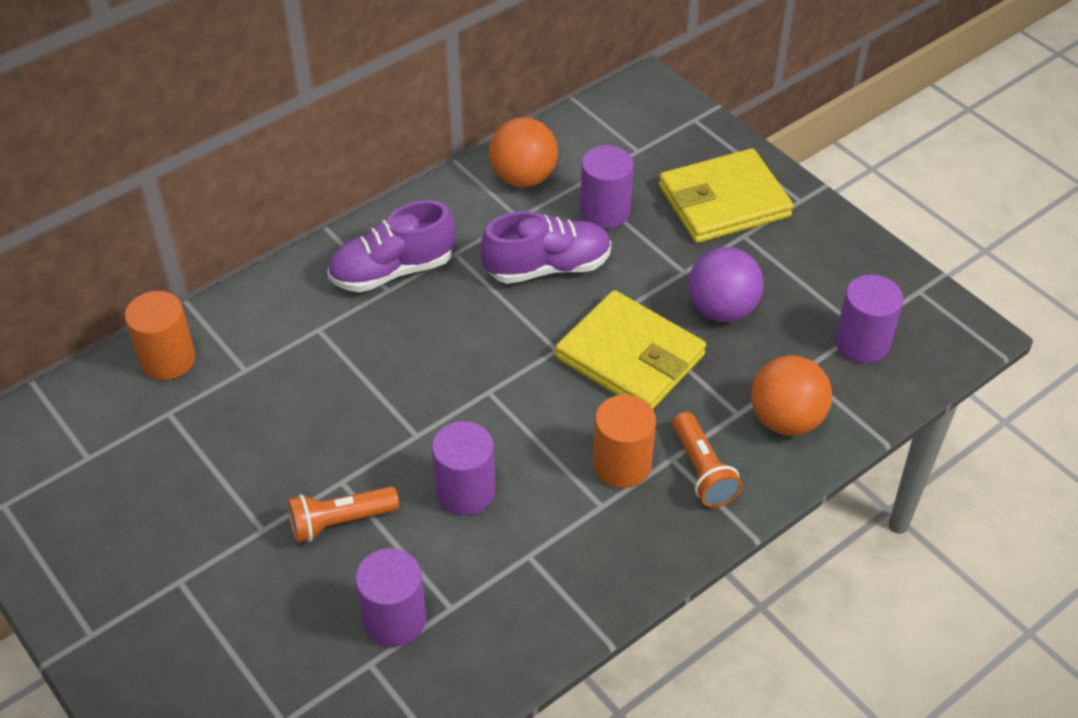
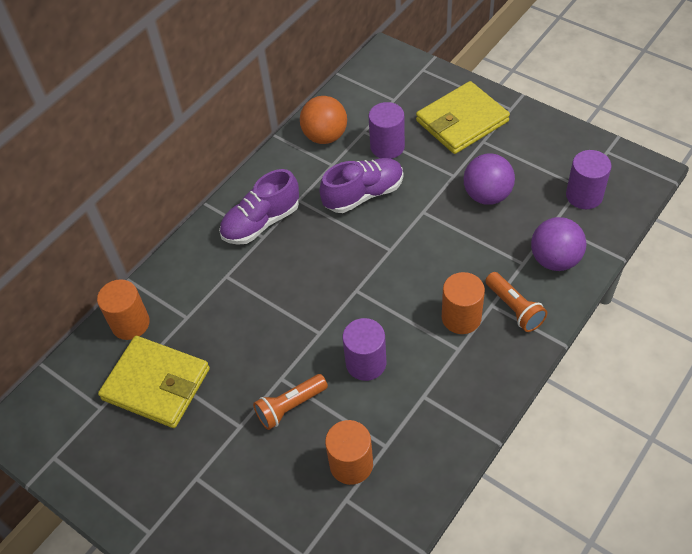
camera: 10 degrees left, 5 degrees up
purple cylinder [355,548,426,647] -> orange cylinder [325,420,373,485]
yellow wallet [555,290,706,409] -> yellow wallet moved to [98,336,210,428]
orange ball [751,355,832,436] -> purple ball [531,217,587,271]

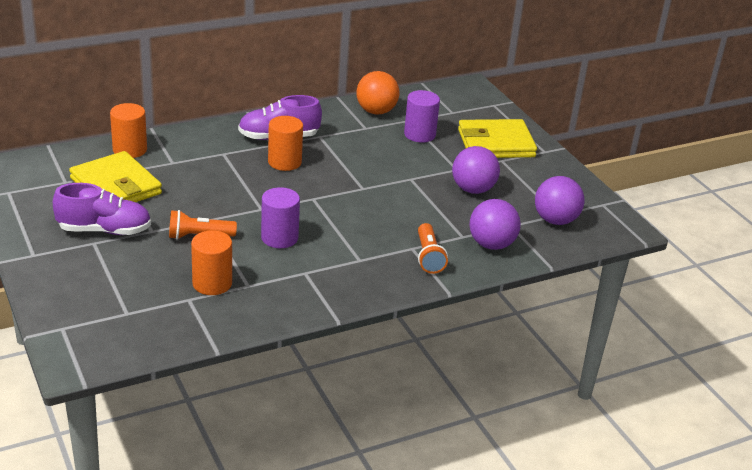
camera: 20 degrees right, 20 degrees down
purple shoe [319,158,403,213] -> purple shoe moved to [53,183,151,235]
orange cylinder [442,272,485,334] -> orange cylinder moved to [268,116,303,171]
purple cylinder [566,150,611,209] -> purple ball [535,176,584,225]

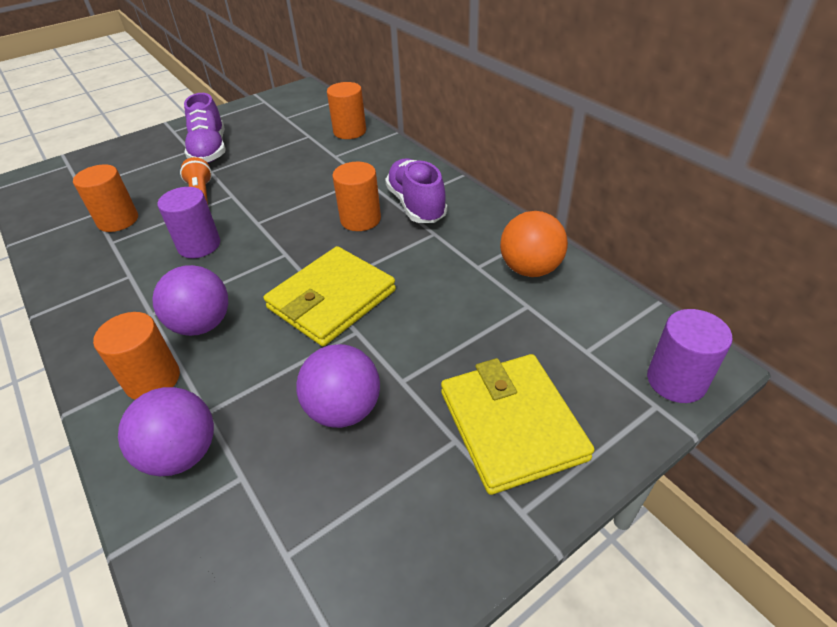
camera: 85 degrees right, 10 degrees up
yellow wallet [69,151,162,202] -> yellow wallet moved to [264,246,396,346]
purple cylinder [404,90,440,143] -> purple cylinder moved to [647,309,733,403]
orange flashlight [418,223,448,274] -> orange cylinder [93,312,180,400]
purple ball [535,176,584,225] -> purple ball moved to [152,265,228,336]

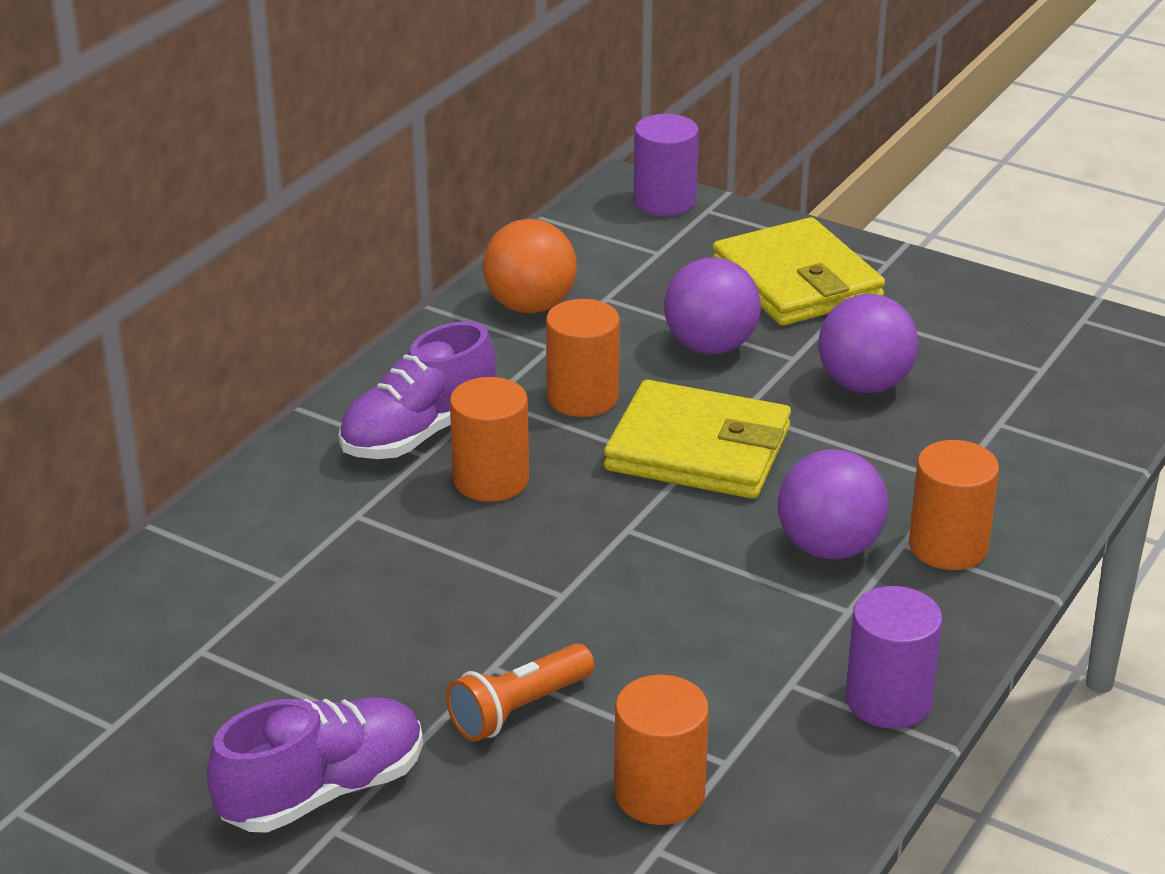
camera: 115 degrees left, 10 degrees down
purple ball [118,387,214,476] -> purple ball moved to [664,257,761,354]
purple cylinder [158,187,220,258] -> purple cylinder moved to [845,586,942,729]
orange cylinder [327,82,366,139] -> orange cylinder moved to [546,299,620,417]
yellow wallet [441,354,594,495] -> yellow wallet turned 75 degrees counterclockwise [712,217,885,326]

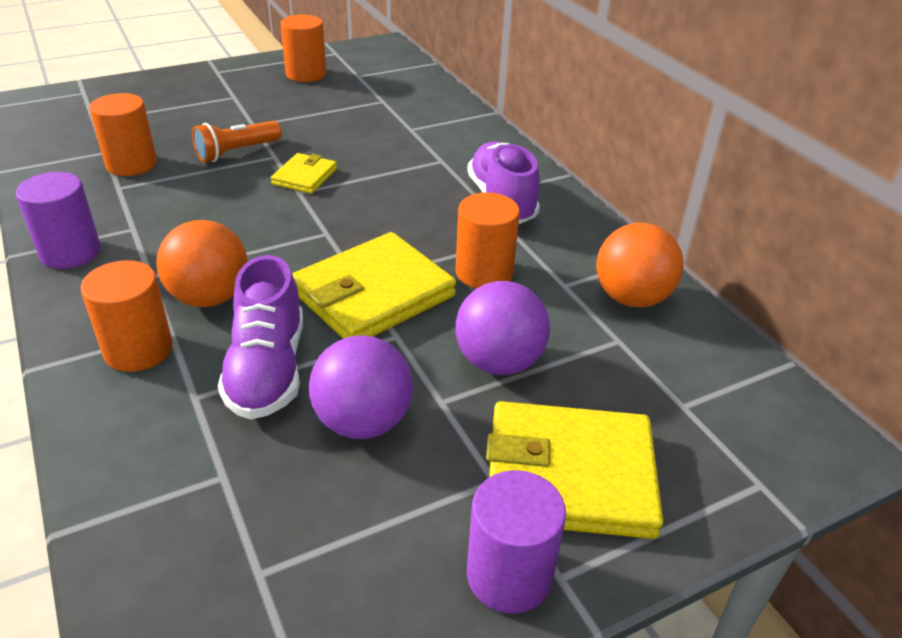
camera: 120 degrees right, 5 degrees up
purple shoe [207,697,423,833] -> purple shoe moved to [218,255,303,419]
orange flashlight [446,643,594,741] -> orange flashlight turned 120 degrees counterclockwise [192,121,282,162]
orange cylinder [450,377,529,502] -> orange cylinder moved to [280,14,326,82]
purple cylinder [633,114,699,216] -> purple cylinder moved to [467,470,566,614]
purple ball [778,449,889,560] -> orange ball [156,220,247,307]
none -> yellow wallet [271,153,337,194]

